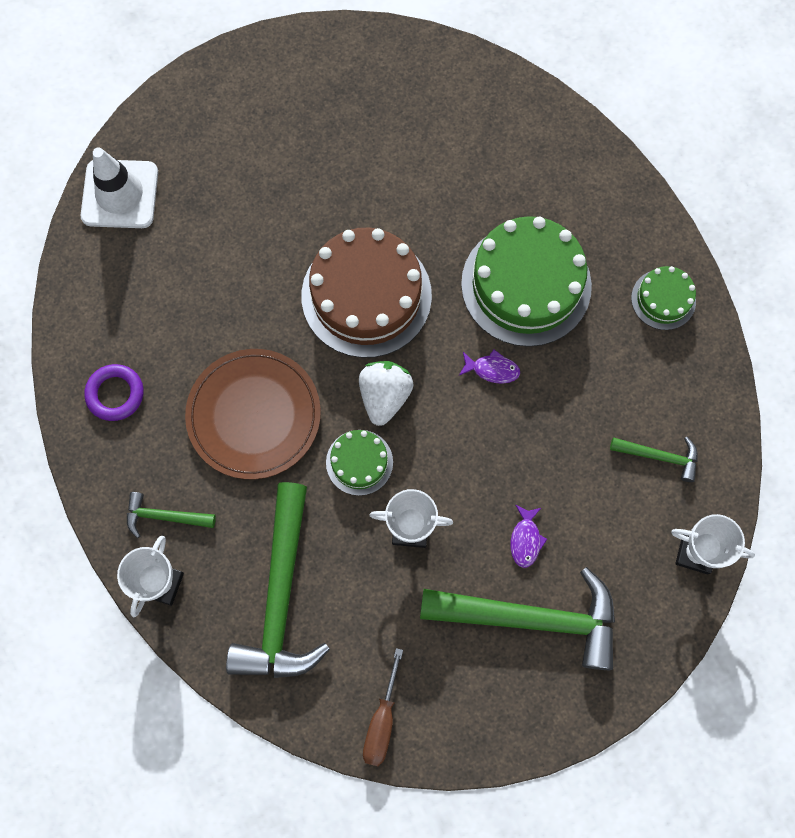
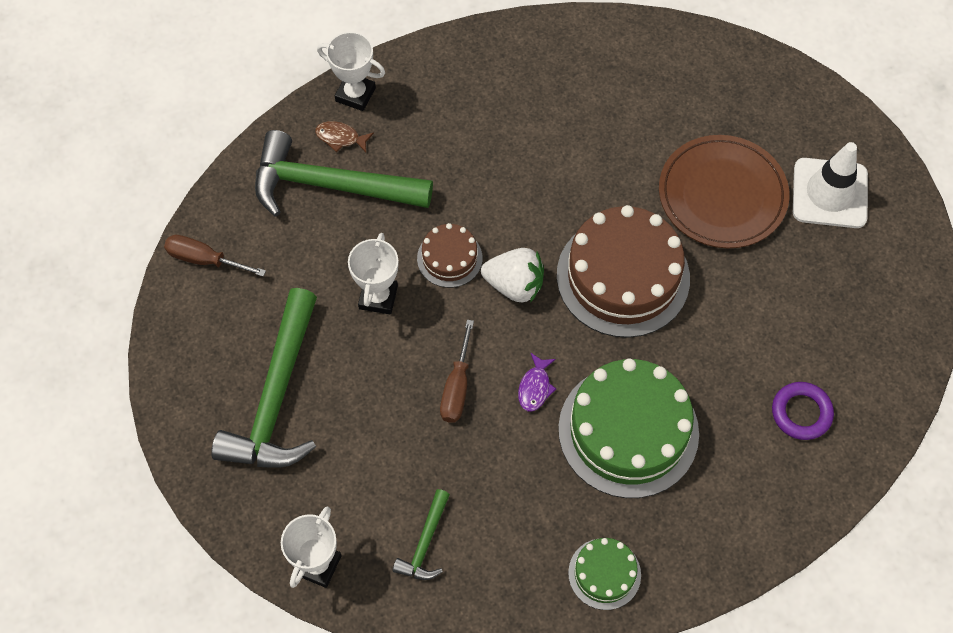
camera: 95 degrees right, 10 degrees down
white traffic cone [81,147,158,228] -> white traffic cone moved to [793,142,868,228]
purple ring [84,364,144,421] -> purple ring moved to [772,382,834,440]
green hammer [127,492,216,538] -> none
brown plate [185,349,321,479] -> brown plate moved to [659,135,789,248]
green cake [326,430,393,496] -> brown cake [417,223,482,288]
purple fish [510,505,547,568] -> none
none -> brown fish [315,121,374,152]
none -> brown screwdriver [440,320,474,423]

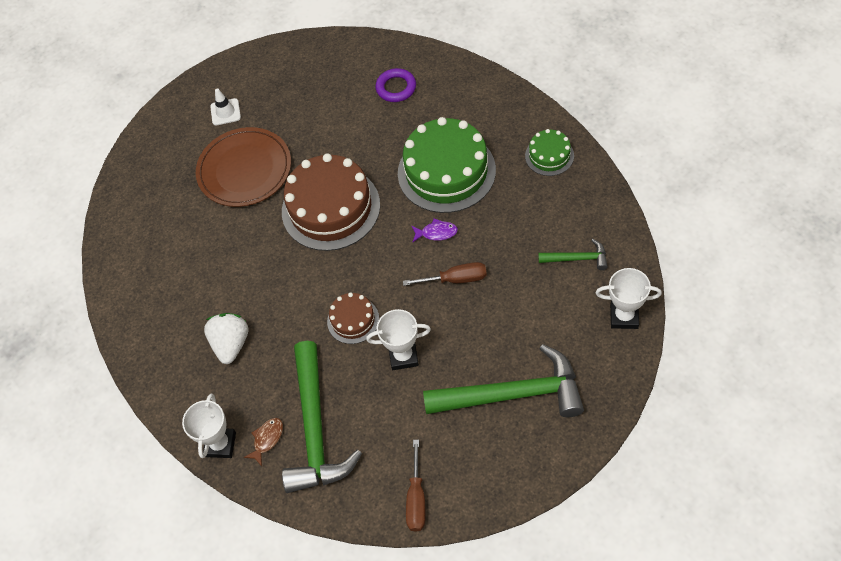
camera: 100 degrees left, 5 degrees down
brown fish [315,121,374,152] -> brown fish turned 150 degrees counterclockwise [244,418,283,466]
white strawberry [481,248,544,303] -> white strawberry moved to [204,313,248,364]
white traffic cone [793,142,868,228] -> white traffic cone [210,88,241,126], size x0.55

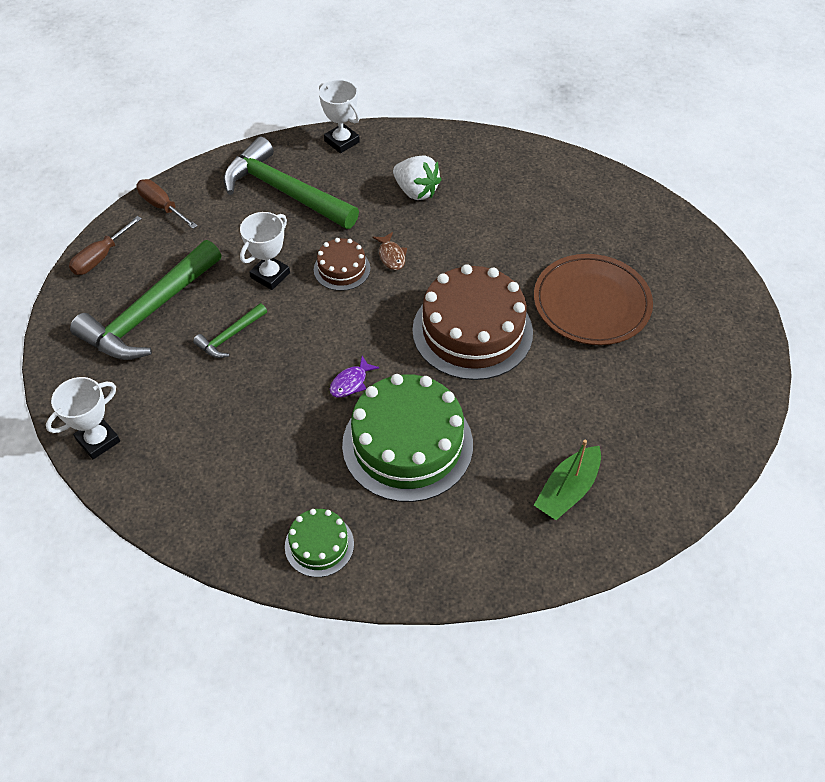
camera: 125 degrees right, 5 degrees down
white traffic cone [210,88,241,126] -> none
brown fish [244,418,283,466] -> brown fish moved to [373,232,407,270]
purple ring [375,68,416,102] -> green boat [534,440,601,520]
brown screwdriver [403,262,487,286] -> brown screwdriver moved to [69,216,142,275]
green hammer [538,239,608,270] -> green hammer moved to [193,303,267,358]

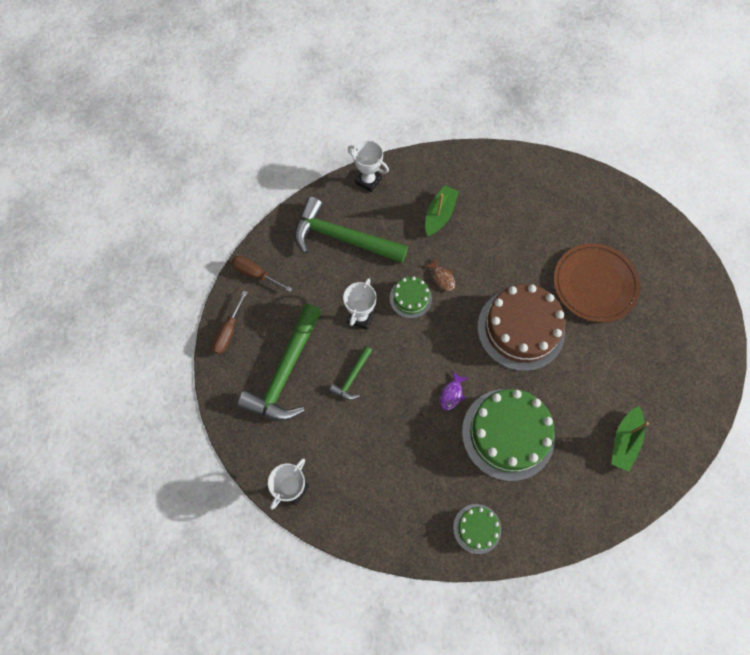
camera: 15 degrees left, 15 degrees up
brown cake [314,238,370,291] -> green cake [390,277,432,318]
white strawberry [393,156,442,200] -> green boat [425,185,459,236]

